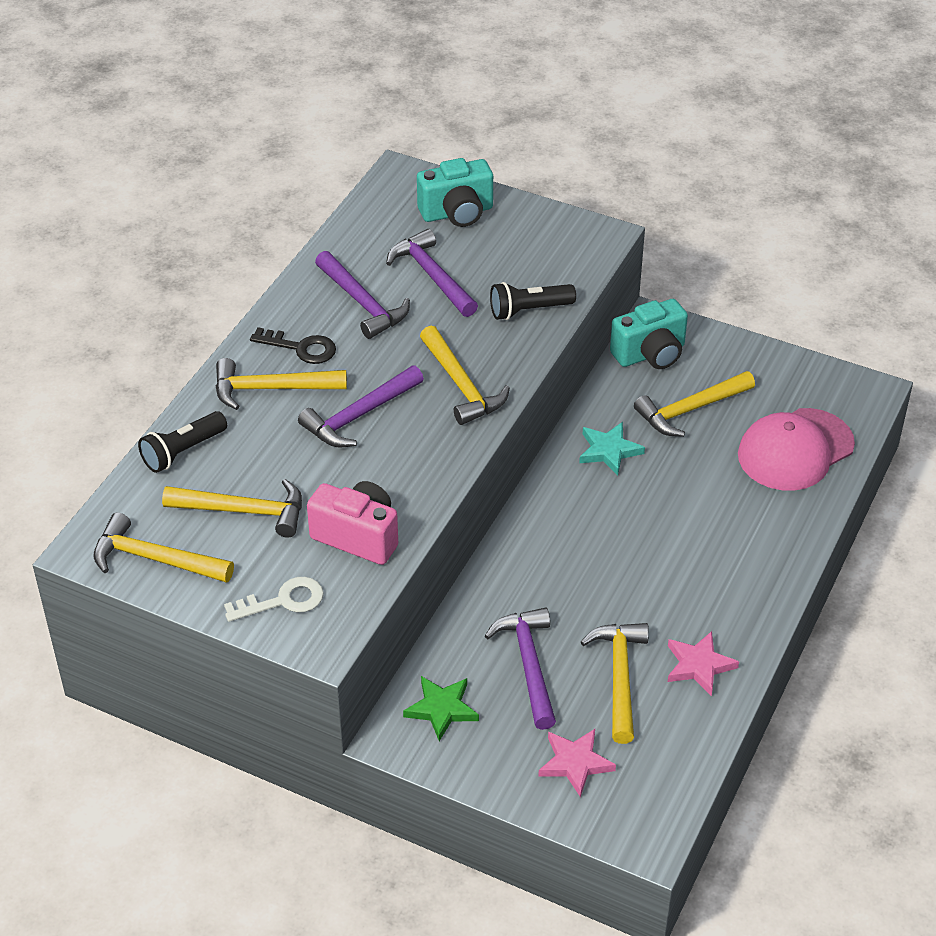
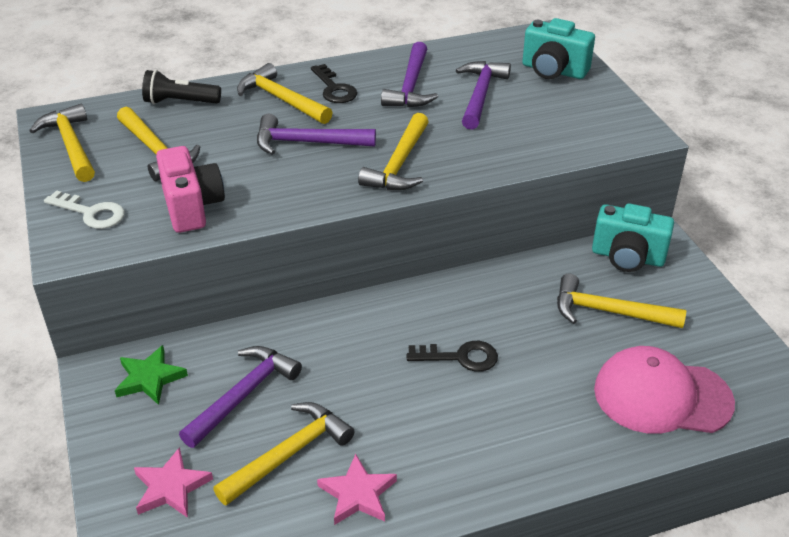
camera: 45 degrees right, 5 degrees down
black flashlight [490,282,576,320] -> none
turquoise star [579,422,645,476] -> none
none -> black key [406,341,498,372]

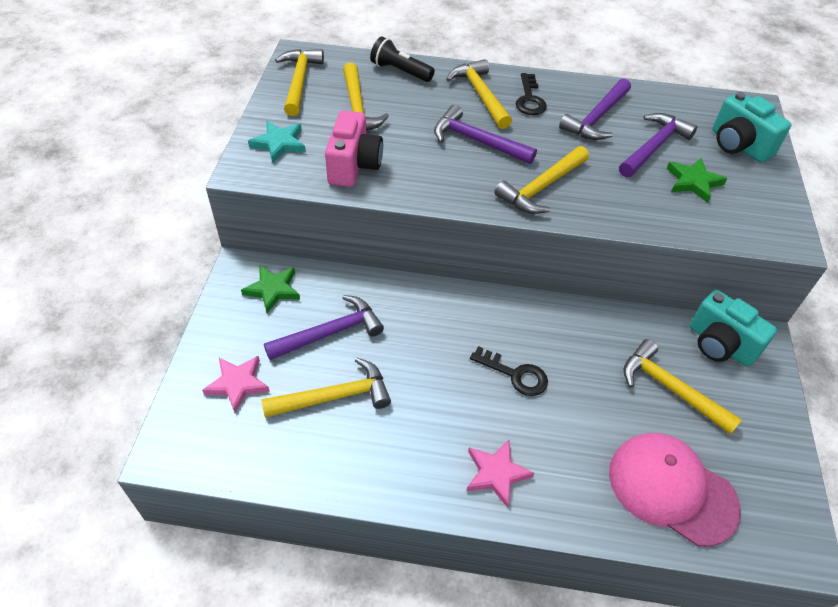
camera: 25 degrees right, 10 degrees up
white key [44,190,125,229] -> turquoise star [248,121,306,163]
pink star [317,454,397,525] -> pink star moved to [467,440,534,508]
none -> green star [667,158,728,203]

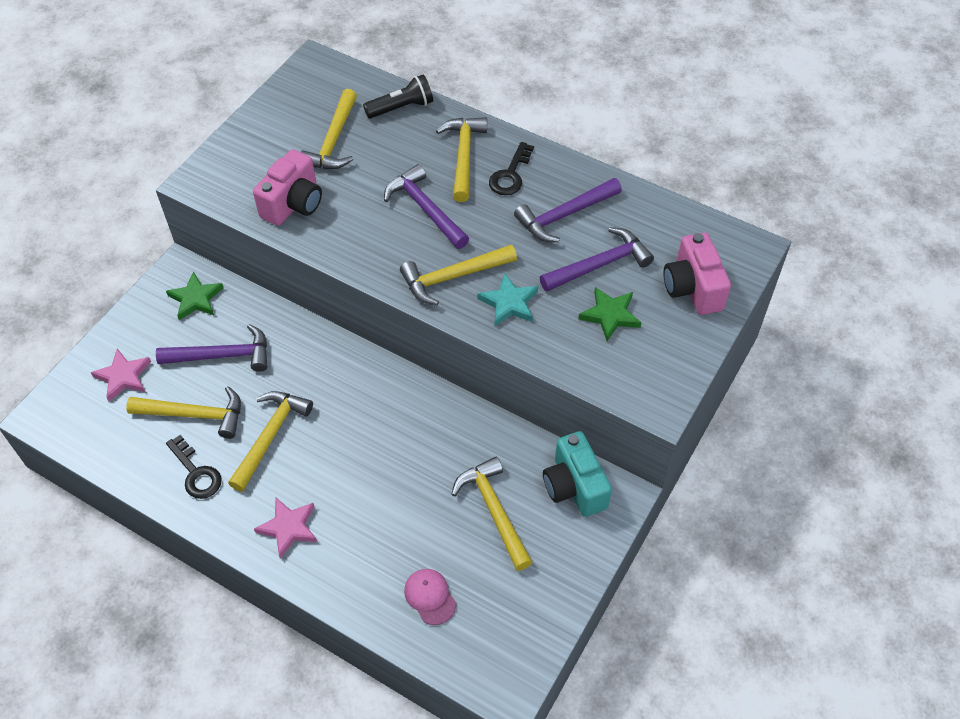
camera: 25 degrees right, 5 degrees up
turquoise star [248,121,306,163] -> turquoise star moved to [478,273,538,326]
yellow hammer [275,49,324,116] -> yellow hammer moved to [228,391,313,492]
black flashlight [370,36,435,82] -> black flashlight turned 105 degrees clockwise [363,75,433,119]
black key [470,346,548,396] -> black key moved to [166,435,222,499]
pink cap [609,433,741,547] -> pink cap [404,569,456,625], size x0.49
turquoise camera [712,92,792,163] -> pink camera [664,232,731,315]

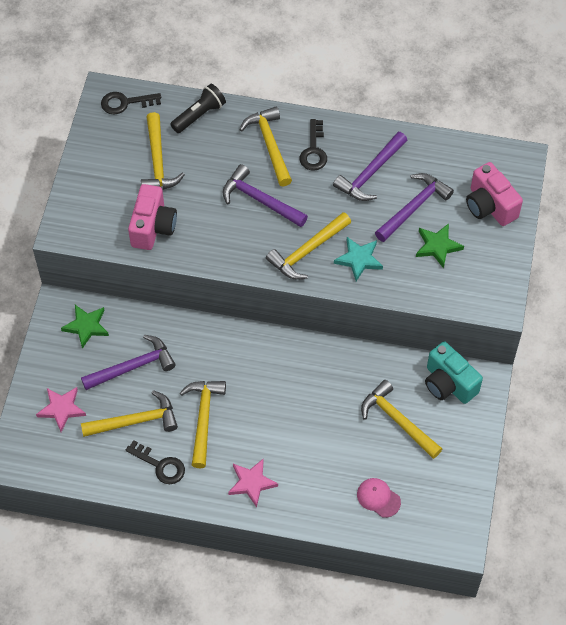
camera: 20 degrees left, 5 degrees up
none -> black key [101,92,161,115]

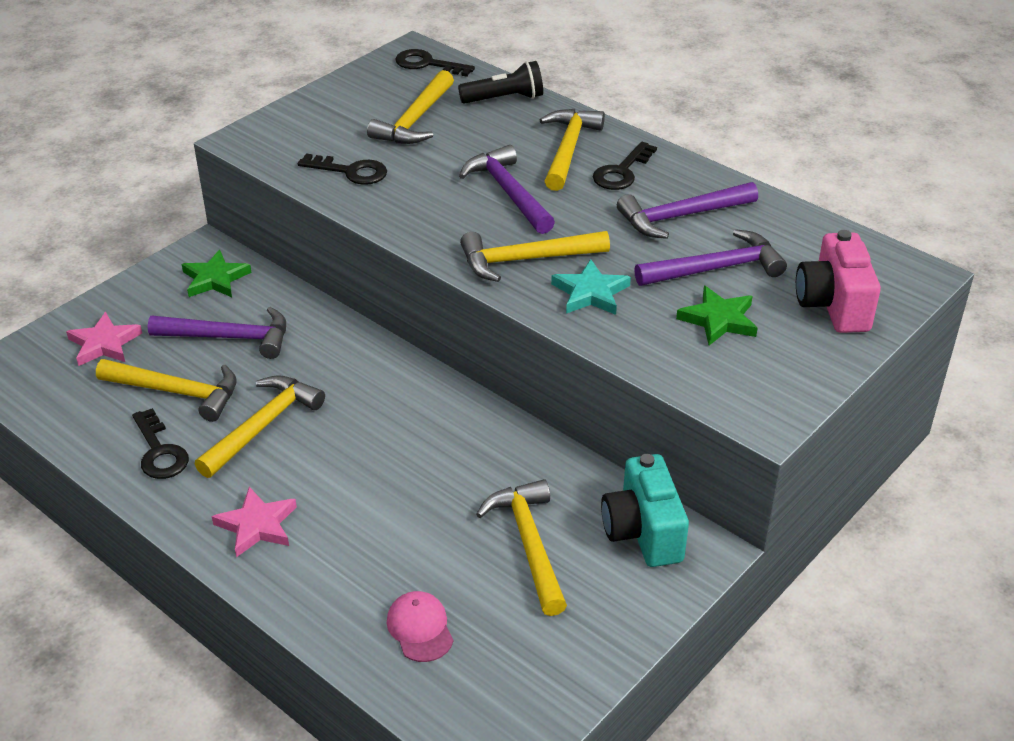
camera: 30 degrees right, 20 degrees down
pink camera [128,184,177,250] -> black key [298,153,387,185]

